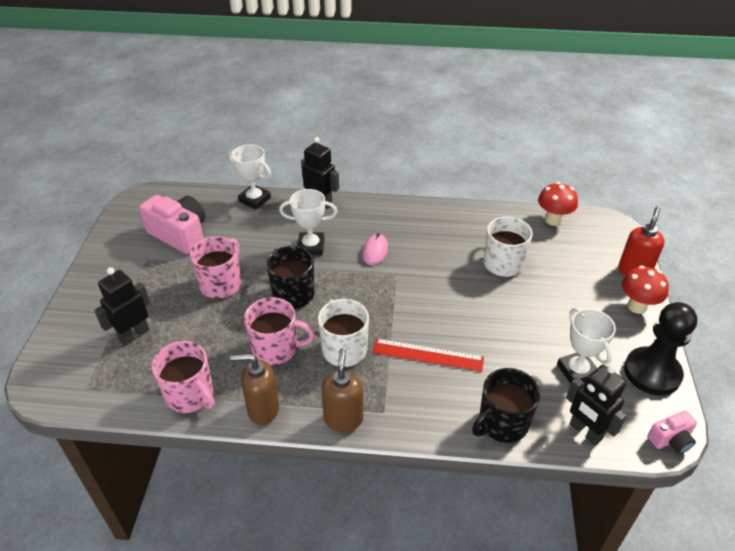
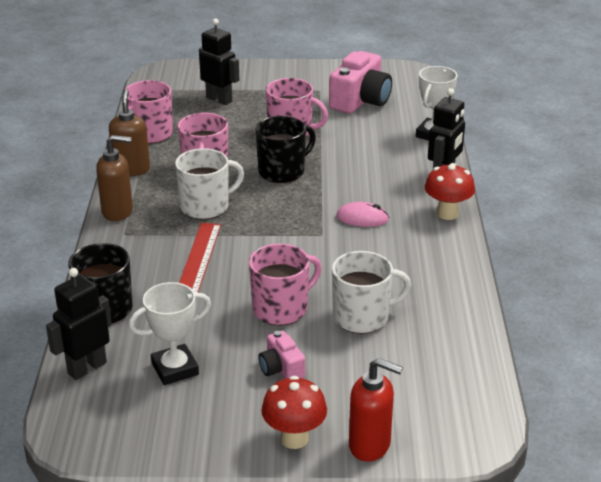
camera: 85 degrees right, 10 degrees down
white trophy [279,189,338,255] -> none
red mushroom [538,182,578,226] -> red mushroom moved to [425,163,475,220]
black pawn [624,302,697,396] -> none
pink camera [648,411,697,454] -> pink camera moved to [258,331,305,379]
none -> pink mug [249,243,322,325]

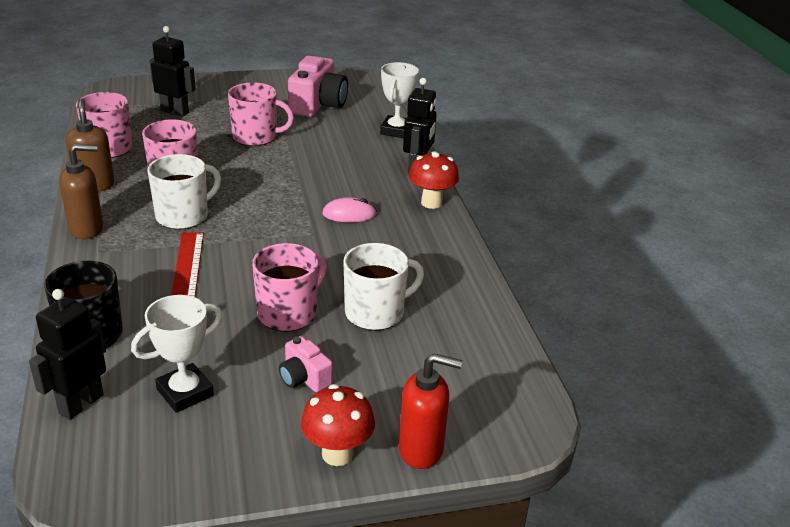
camera: 15 degrees left, 0 degrees up
black mug [255,116,316,183] -> none

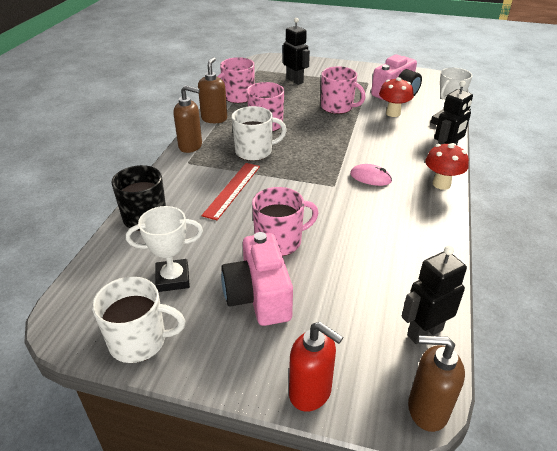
camera: 30 degrees right, 5 degrees up
black robot [29,289,106,420] -> black robot moved to [402,246,467,344]
pink camera [279,336,333,392] -> pink camera [221,232,293,326], size x1.91
red mushroom [301,384,375,466] -> red mushroom moved to [379,77,414,117]
white mug [343,243,424,330] -> white mug moved to [92,276,185,363]
none -> brown soap dispenser [408,336,465,432]

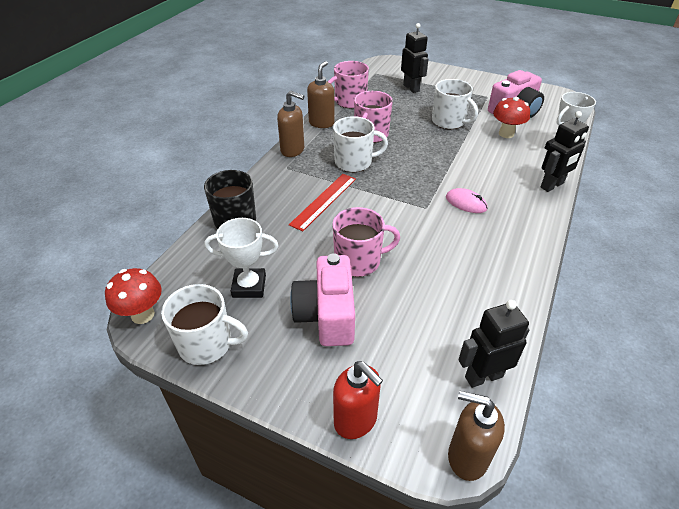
camera: 10 degrees right, 5 degrees up
pink mug [321,66,366,114] -> white mug [432,79,478,129]
red mushroom [425,143,469,190] -> red mushroom moved to [105,268,162,324]

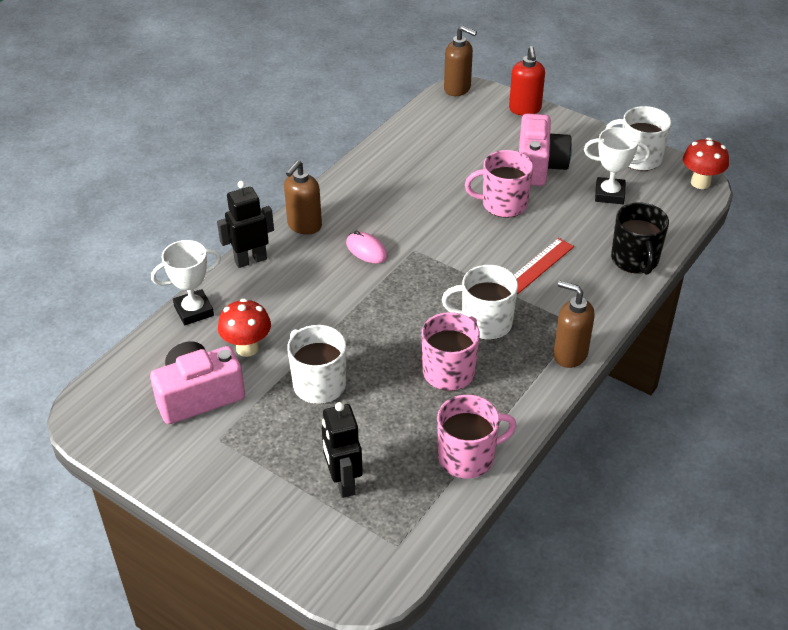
camera: 170 degrees left, 0 degrees up
brown soap dispenser [307,61,335,128] -> brown soap dispenser moved to [284,160,322,235]
red soap dispenser [333,361,383,439] -> red soap dispenser turned 150 degrees counterclockwise [509,46,545,116]
black robot [458,300,529,388] -> none

